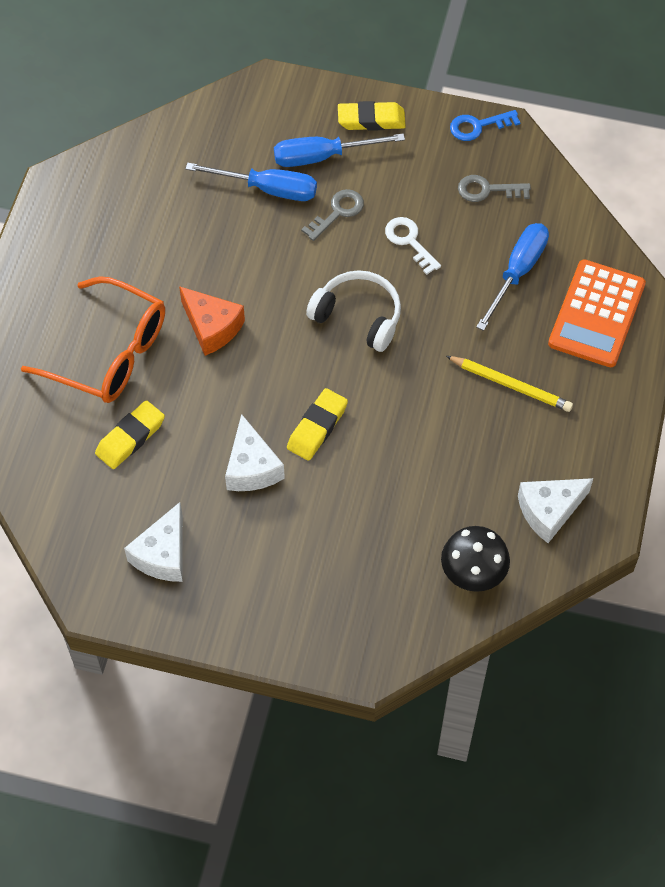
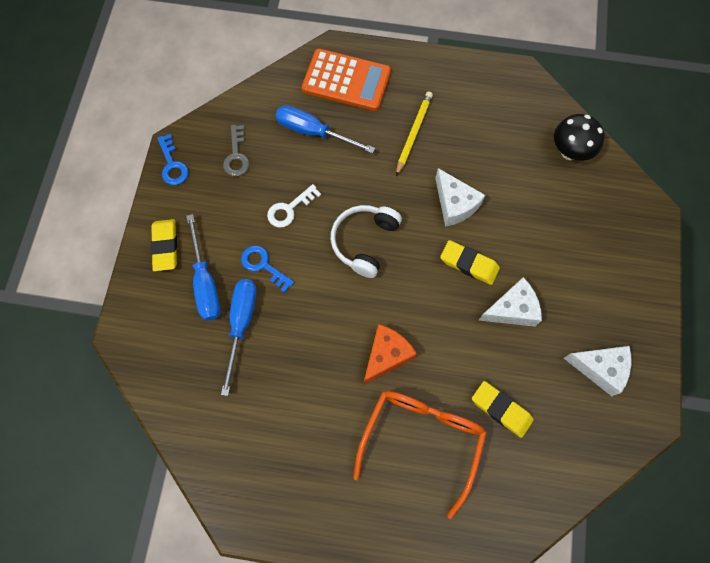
camera: 95 degrees left, 10 degrees up
grey key [301,189,364,241] -> blue key [241,245,294,293]
white cheese [518,478,593,543] -> white cheese moved to [435,168,485,227]

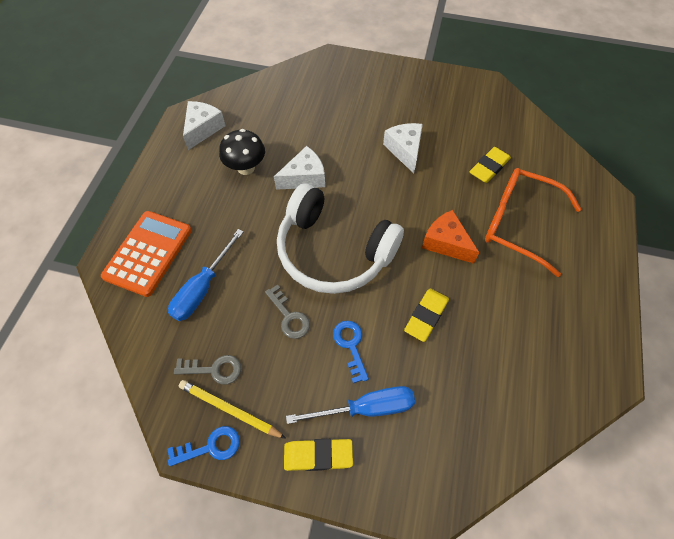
camera: 85 degrees left, 10 degrees down
blue screwdriver [221,279,257,396] -> none
blue key [241,245,294,293] -> blue key turned 120 degrees clockwise [333,321,369,383]
white key [267,184,321,228] -> grey key [265,284,310,339]
white headphones [331,205,402,278] -> white headphones [277,183,404,294], size x1.68
yellow pencil [396,91,433,176] -> yellow pencil moved to [179,380,286,439]
yellow eraser [440,240,500,285] -> yellow eraser moved to [404,289,449,342]
black mushroom [554,114,605,161] -> black mushroom moved to [219,129,265,175]
white cheese [564,346,631,396] -> white cheese moved to [183,101,226,150]

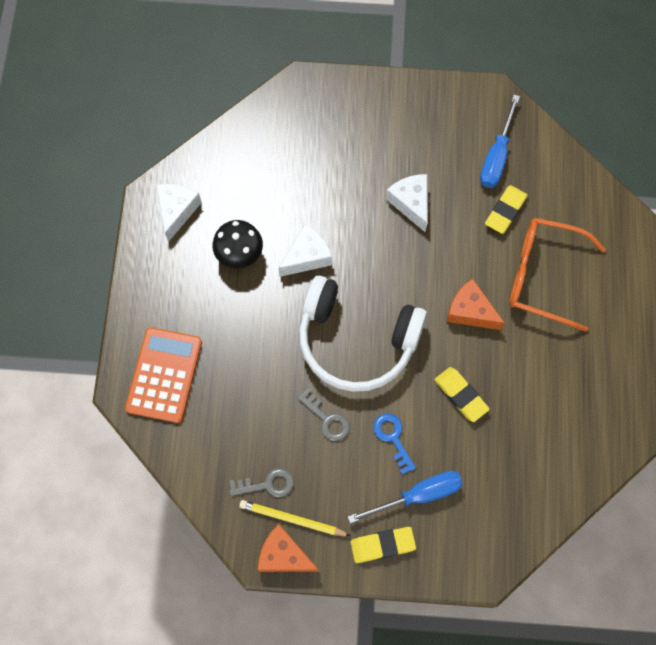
camera: 10 degrees left, 10 degrees up
blue key [167,426,240,466] -> orange cheese [258,524,319,572]
blue screwdriver [168,229,243,321] -> blue screwdriver moved to [480,95,520,188]
yellow eraser [404,289,449,342] -> yellow eraser turned 60 degrees counterclockwise [434,367,490,422]

